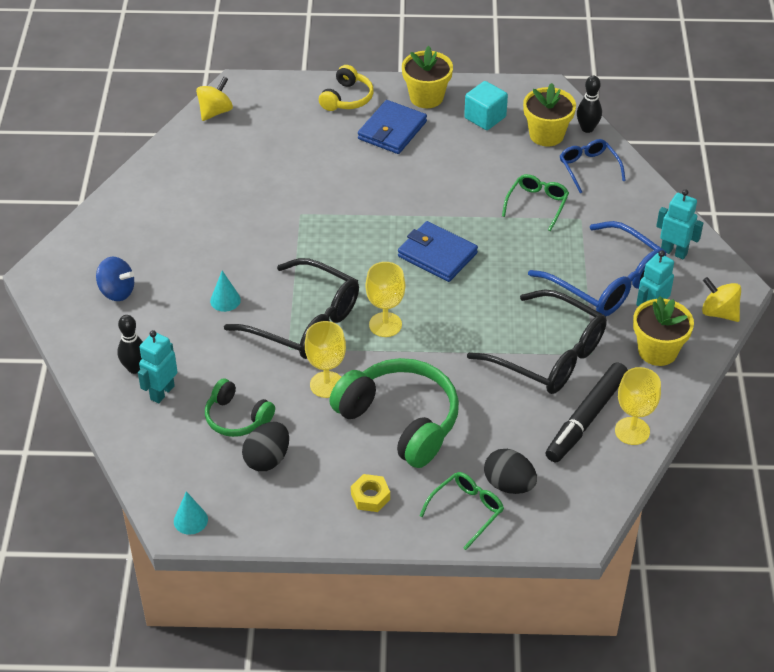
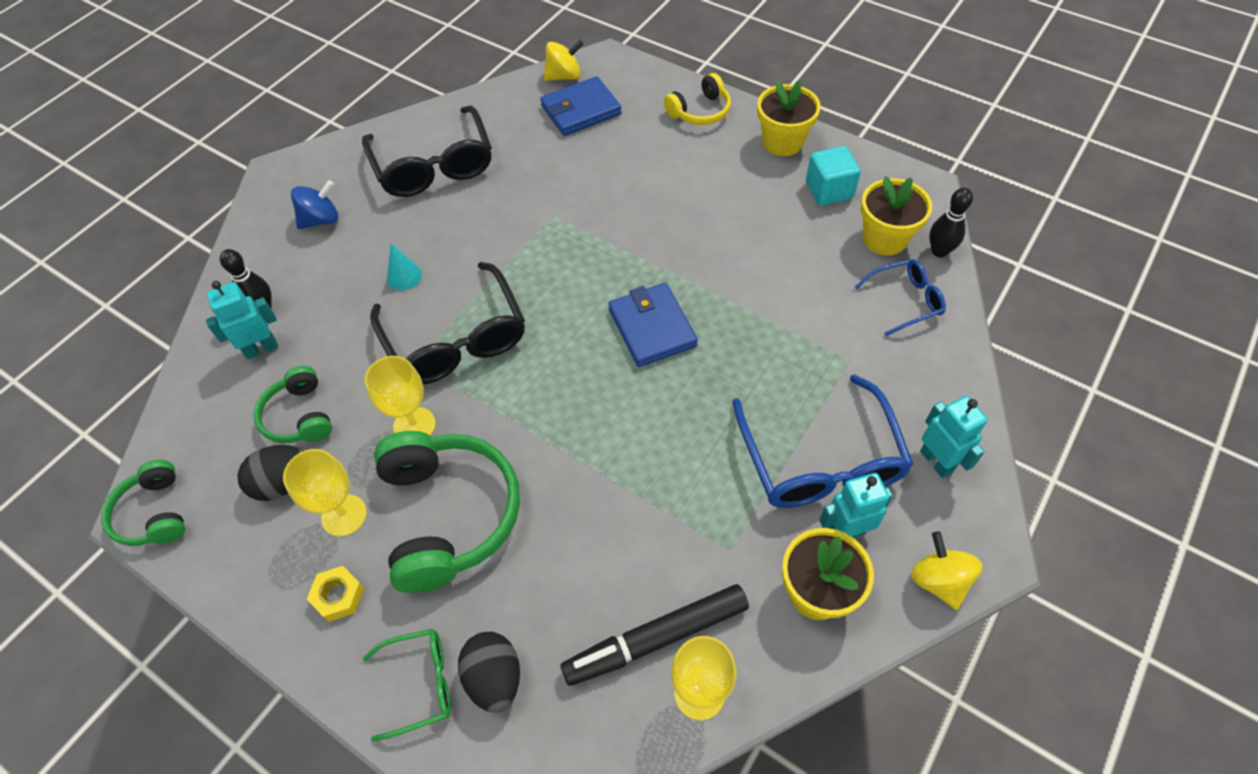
camera: 35 degrees right, 10 degrees up
blue spinning top [96,257,134,301] -> blue spinning top turned 90 degrees counterclockwise [291,180,338,229]
turquoise cone [174,491,208,535] -> green headphones [101,460,185,546]
blue wallet [358,100,427,154] -> blue wallet moved to [540,76,622,136]
yellow goblet [366,262,405,337] -> yellow goblet moved to [283,449,367,536]
black glasses [467,290,607,394] -> black glasses moved to [362,105,492,197]
green glasses [502,174,569,231] -> none
blue glasses [560,139,626,193] -> blue glasses turned 60 degrees clockwise [855,259,946,336]

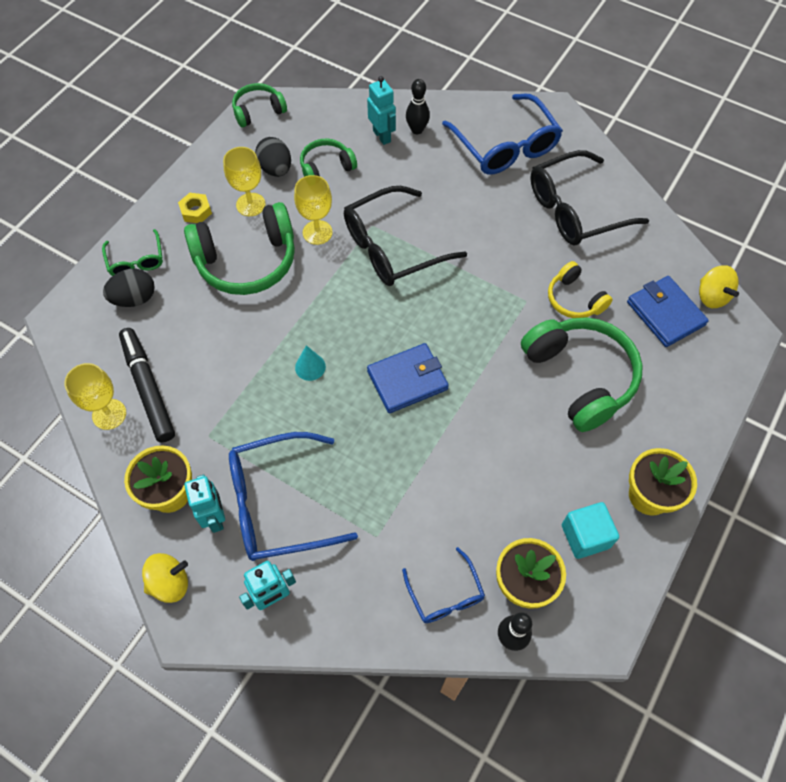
camera: 85 degrees right, 5 degrees up
blue spinning top [291,180,338,229] -> blue glasses [442,94,563,175]
turquoise cone [387,243,422,290] -> turquoise cone moved to [295,345,326,381]
yellow headphones [664,73,731,125] -> yellow headphones moved to [548,261,612,318]
none -> green headphones [521,317,643,432]

